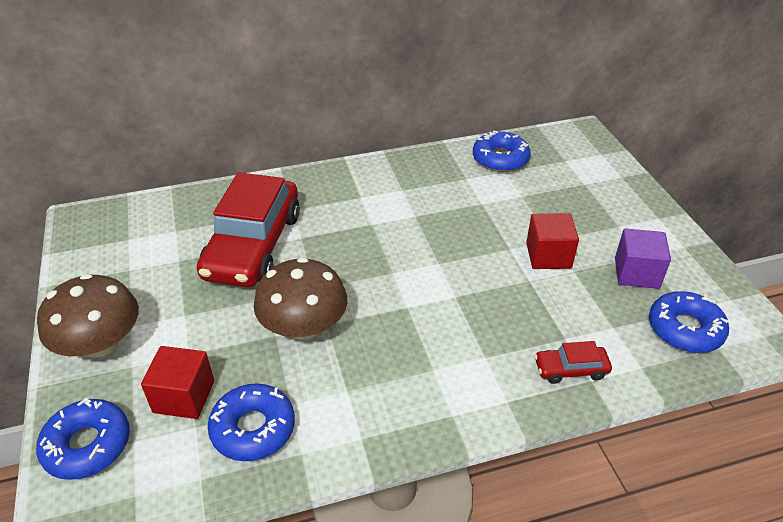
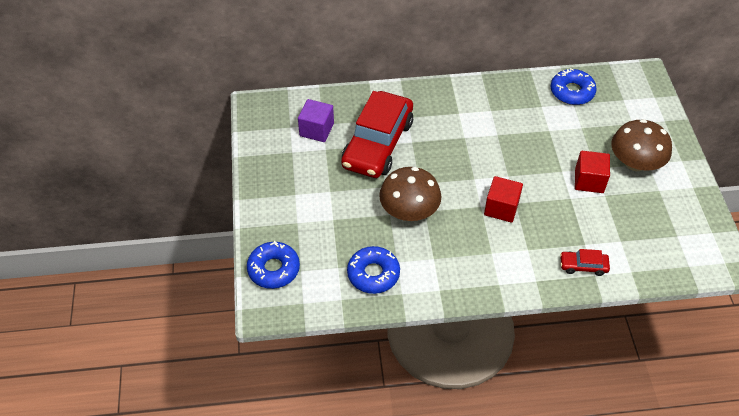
camera: 10 degrees right, 10 degrees up
brown mushroom [37,274,139,358] -> brown mushroom moved to [611,119,672,171]
red cube [141,346,214,419] -> red cube moved to [484,176,523,223]
purple cube [615,228,671,289] -> purple cube moved to [298,99,334,142]
blue donut [649,291,729,353] -> none

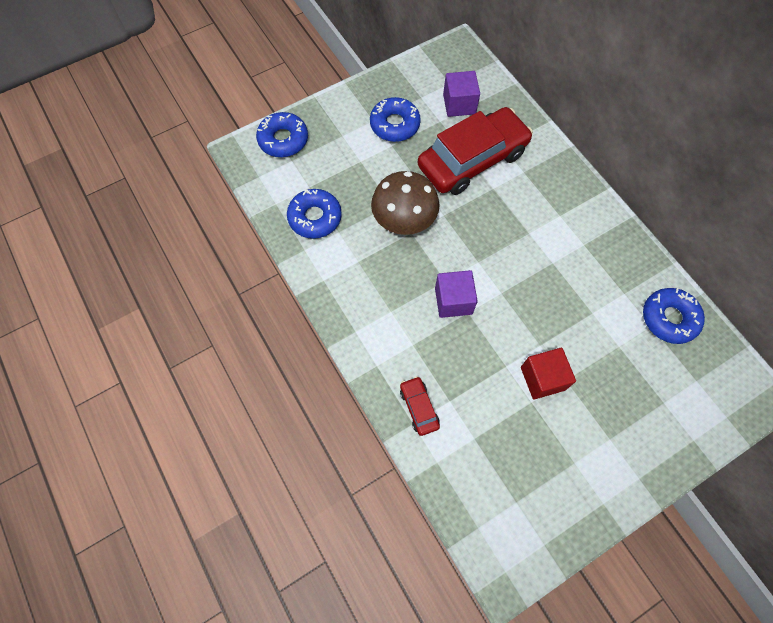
camera: 65 degrees right, 15 degrees up
red car [341,91,413,178] -> red car turned 150 degrees clockwise [418,107,533,195]
red cube [484,176,523,223] -> purple cube [435,270,478,318]
brown mushroom [611,119,672,171] -> none
none -> blue donut [370,97,421,142]

